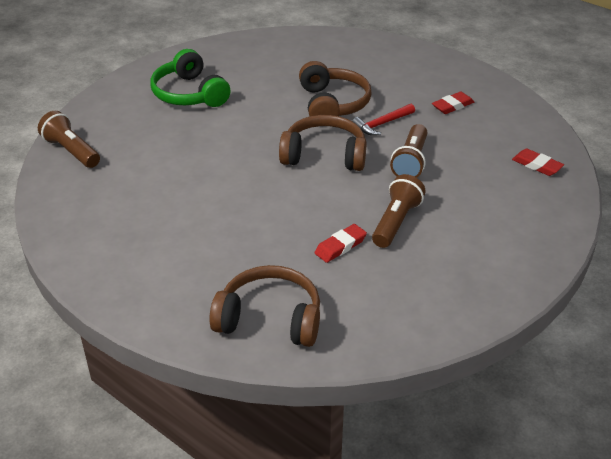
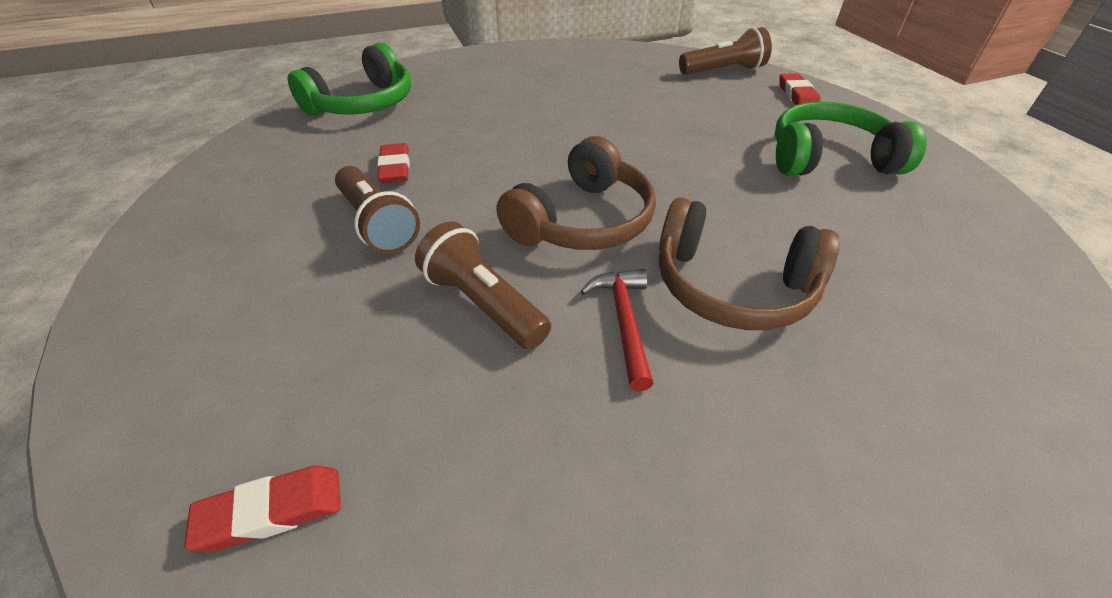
camera: 120 degrees right, 5 degrees up
brown headphones [209,265,320,347] -> green headphones [288,43,411,115]
red eraser [432,92,474,114] -> red eraser moved to [779,73,821,105]

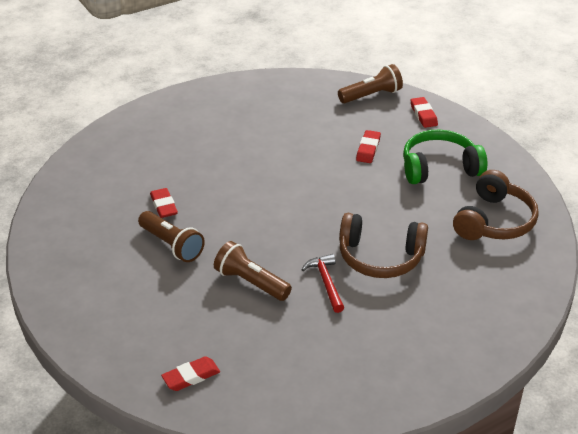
camera: 10 degrees left, 5 degrees down
green headphones [288,43,411,115] -> none
brown headphones [497,136,656,250] -> brown headphones moved to [453,170,539,240]
none -> red eraser [356,130,381,163]

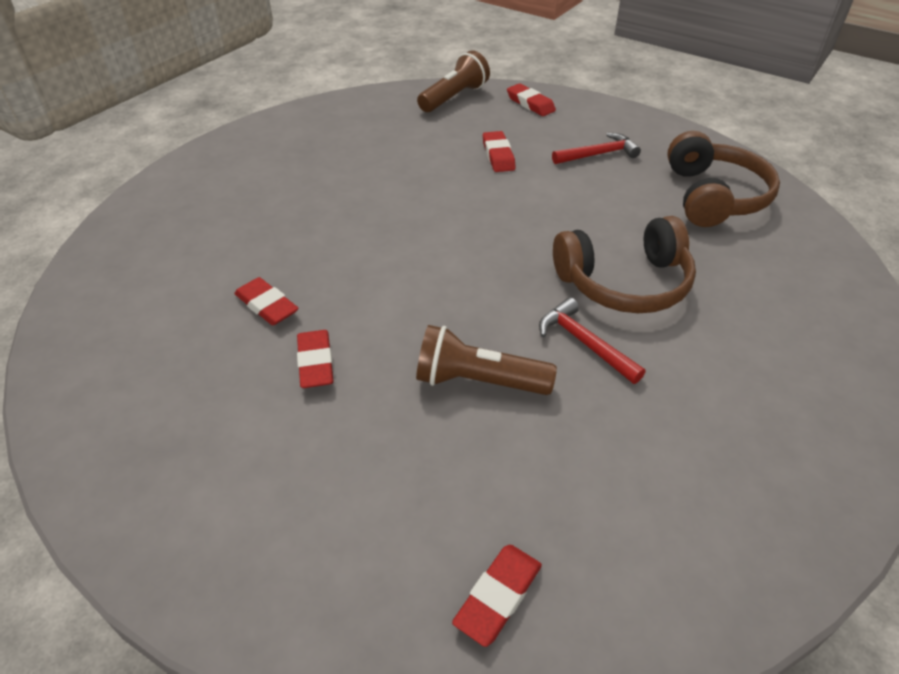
camera: 25 degrees left, 5 degrees up
brown flashlight [138,211,205,262] -> red eraser [297,330,333,388]
green headphones [403,129,487,184] -> red hammer [552,133,641,164]

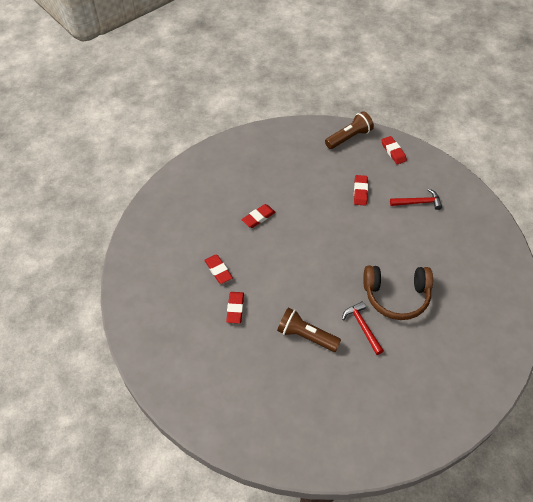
camera: 15 degrees right, 10 degrees up
red eraser [452,545,542,647] -> red eraser moved to [241,204,276,228]
brown headphones [667,131,780,227] -> none

